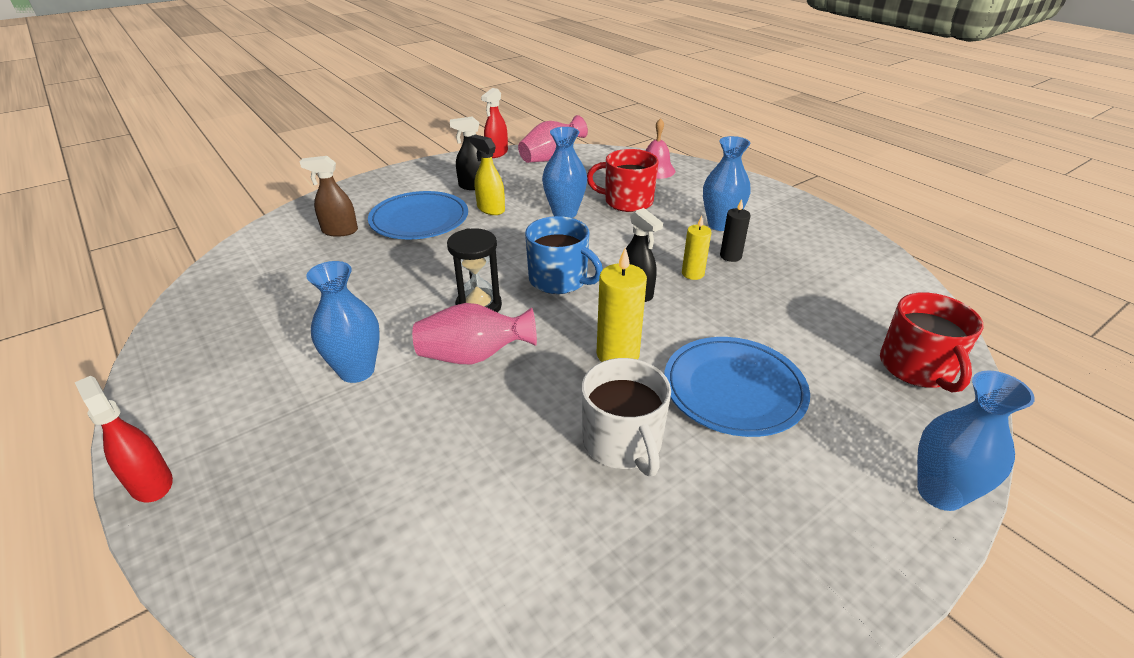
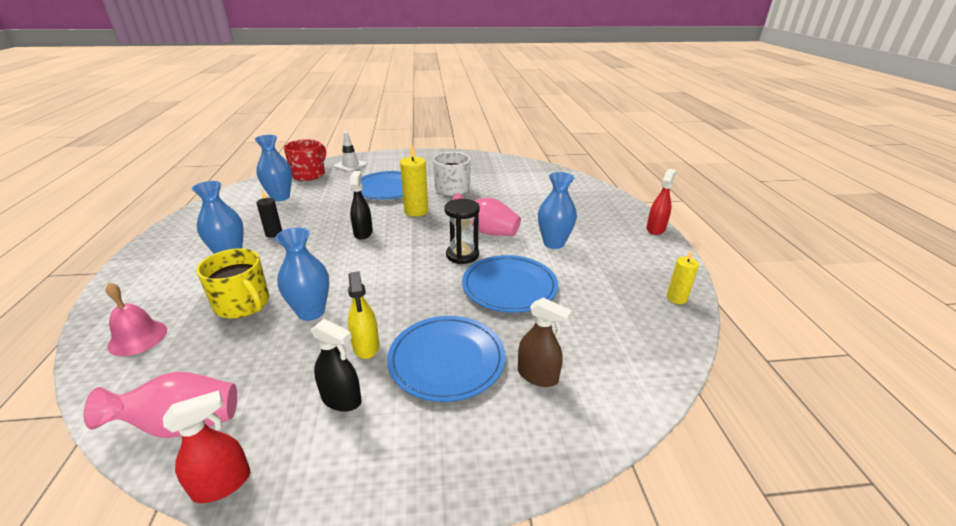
camera: 150 degrees left, 5 degrees down
red spray bottle [75,376,173,502] -> red spray bottle turned 135 degrees counterclockwise [647,169,676,235]
blue mug [525,216,603,294] -> none
red mug [587,149,659,212] -> yellow mug [196,248,269,319]
yellow candle [682,216,711,280] -> yellow candle moved to [667,250,699,304]
blue vase [917,371,1035,511] -> blue vase moved to [255,135,292,201]
none -> white traffic cone [334,132,367,172]
none -> blue plate [462,255,558,313]

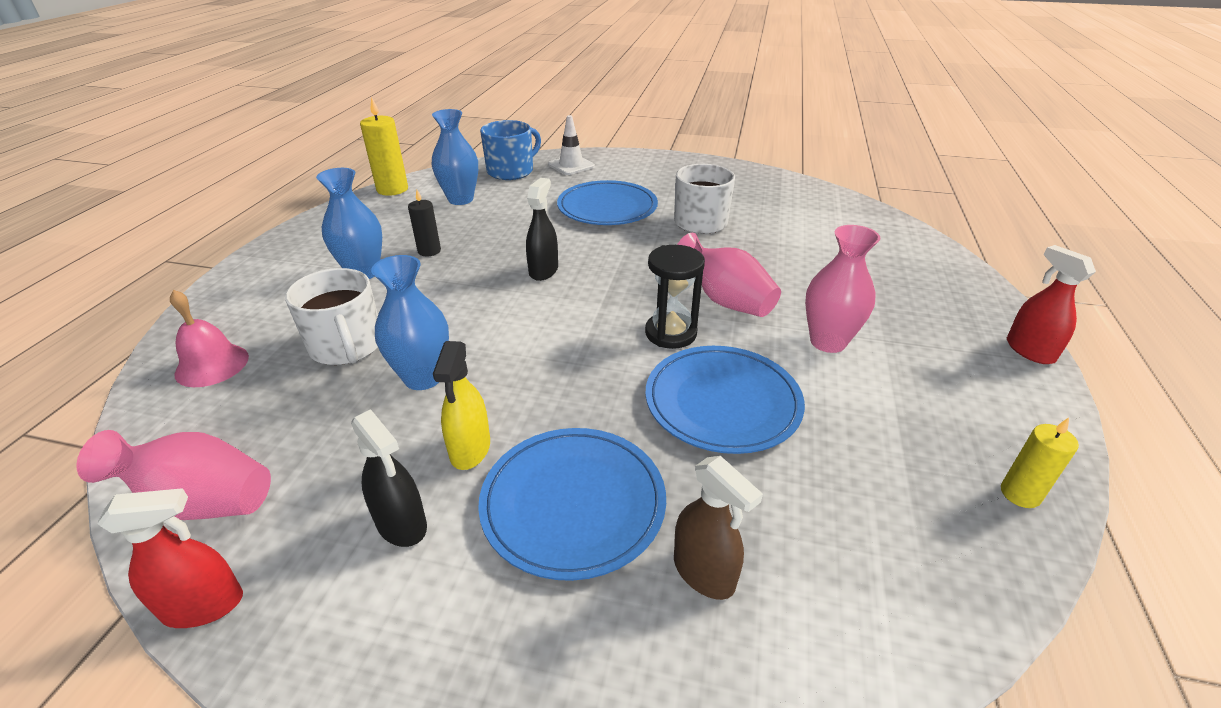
camera: 20 degrees right, 5 degrees up
yellow mug [196,248,269,319] -> white mug [285,268,378,365]
red mug [284,139,326,181] -> blue mug [480,120,541,180]
yellow candle [400,144,428,217] -> yellow candle moved to [360,97,408,196]
blue vase [538,172,577,249] -> pink vase [805,225,880,353]
red spray bottle [647,169,676,235] -> red spray bottle turned 75 degrees counterclockwise [1007,245,1096,364]

